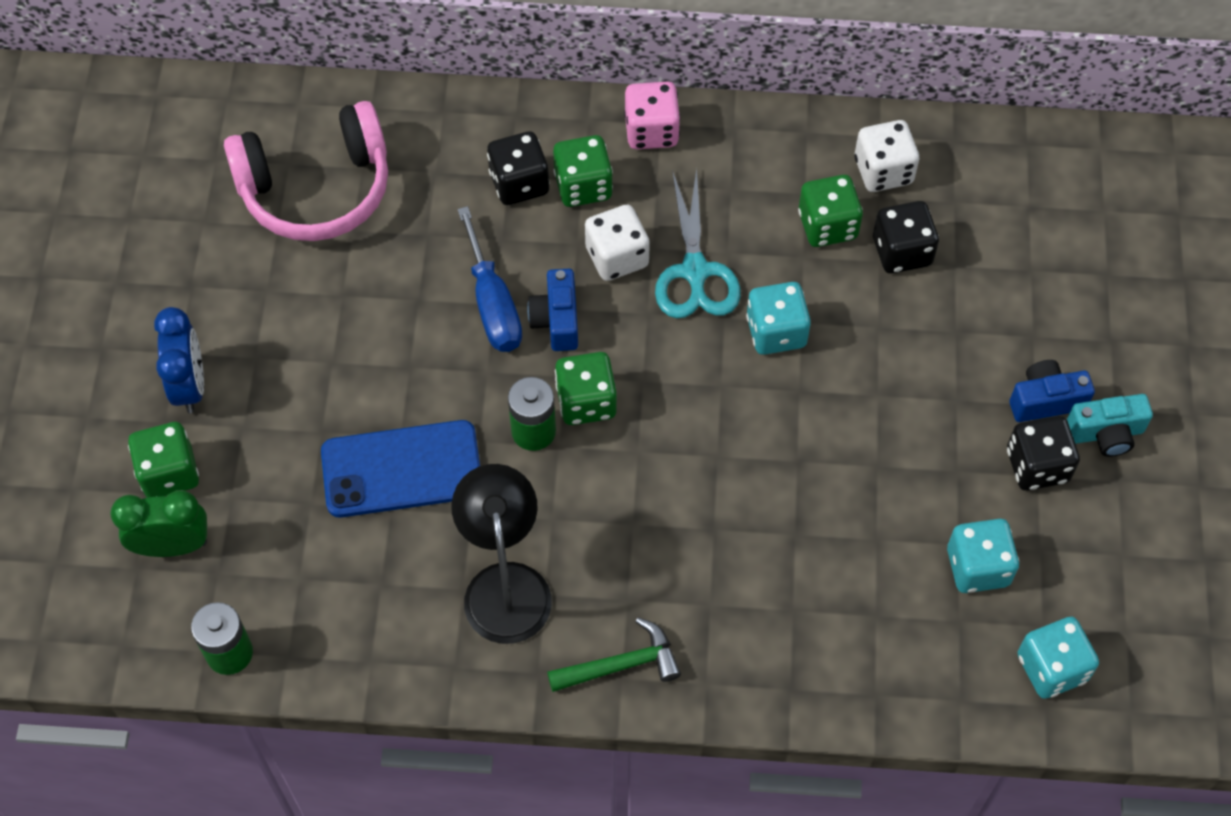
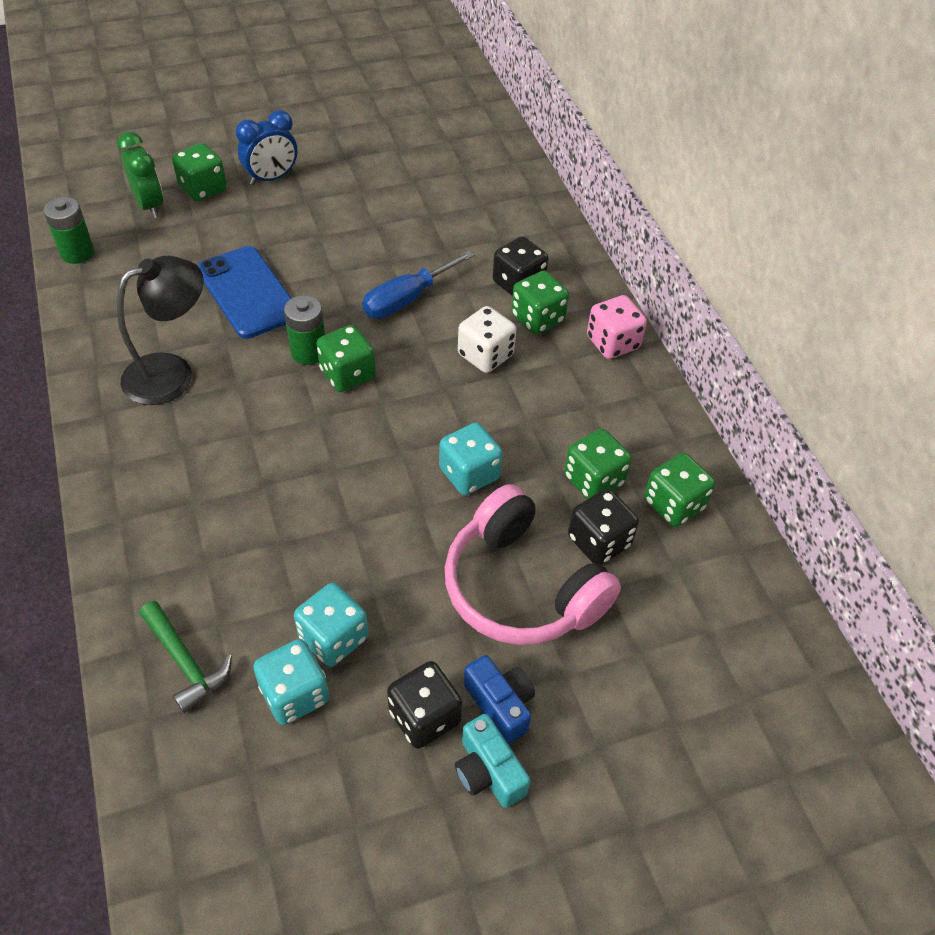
camera: 65 degrees right, 10 degrees down
pink headphones [224,101,388,241] -> pink headphones moved to [445,484,621,645]
blue camera [527,269,578,351] -> none
green hammer [547,617,681,692] -> green hammer moved to [140,601,232,713]
turquoise scissors [655,168,741,318] -> none
white dice [855,120,919,192] -> green dice [644,453,715,527]
turquoise dice [1017,617,1099,699] -> turquoise dice moved to [294,583,368,667]

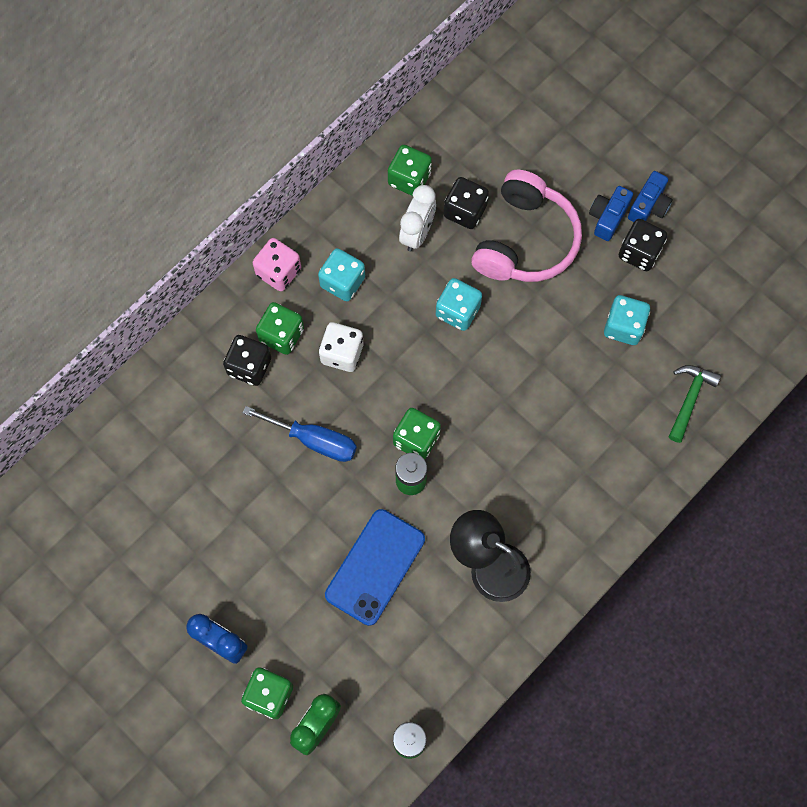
camera: 115 degrees left, 20 degrees up
turquoise dice [253,639,329,725] -> turquoise dice moved to [318,248,365,301]
turquoise camera [455,714,531,808] -> blue camera [628,171,673,222]
green dice [564,429,632,499] -> white clock [399,185,436,252]

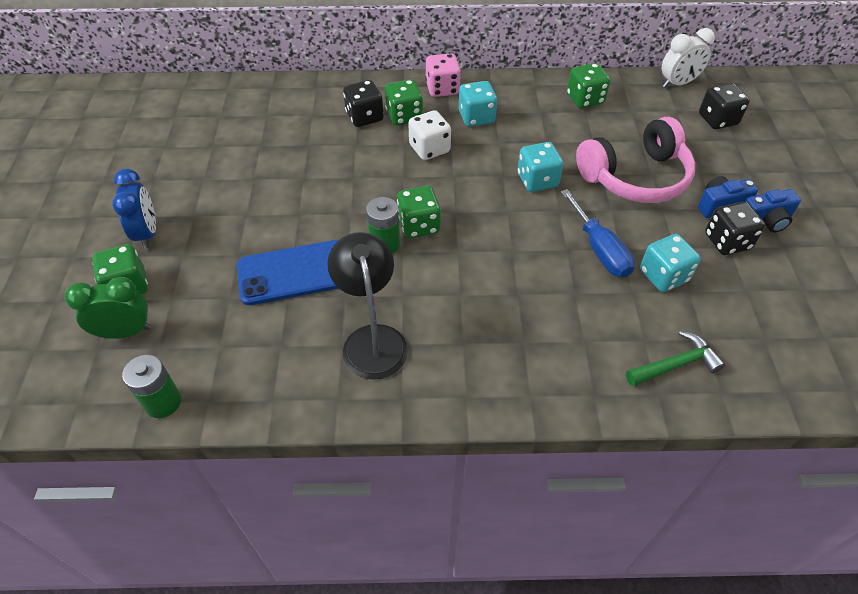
camera: 45 degrees right, 20 degrees down
blue screwdriver [243,406,357,462] -> blue screwdriver moved to [561,189,635,277]
white clock [399,185,436,252] -> white clock moved to [662,28,715,88]
black dice [444,177,489,229] -> black dice moved to [699,83,750,129]

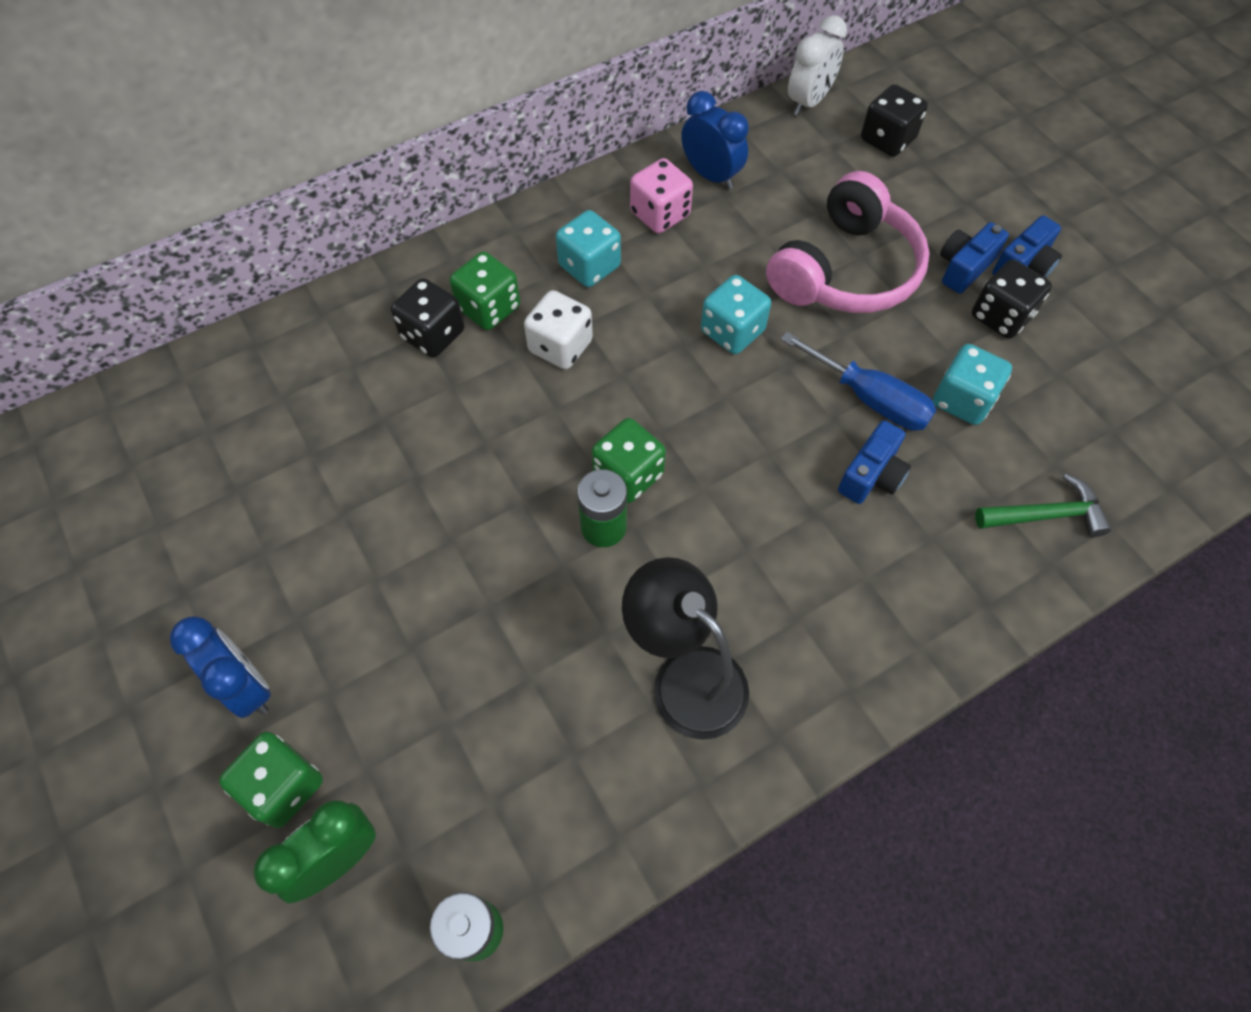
camera: 30 degrees left, 10 degrees up
blue phone [237,240,338,305] -> none
pink dice [425,53,461,97] -> pink dice moved to [630,158,693,233]
green dice [567,63,610,108] -> blue clock [681,91,749,190]
green hammer [626,331,725,386] -> green hammer turned 45 degrees clockwise [975,474,1112,537]
none -> blue camera [838,420,911,504]

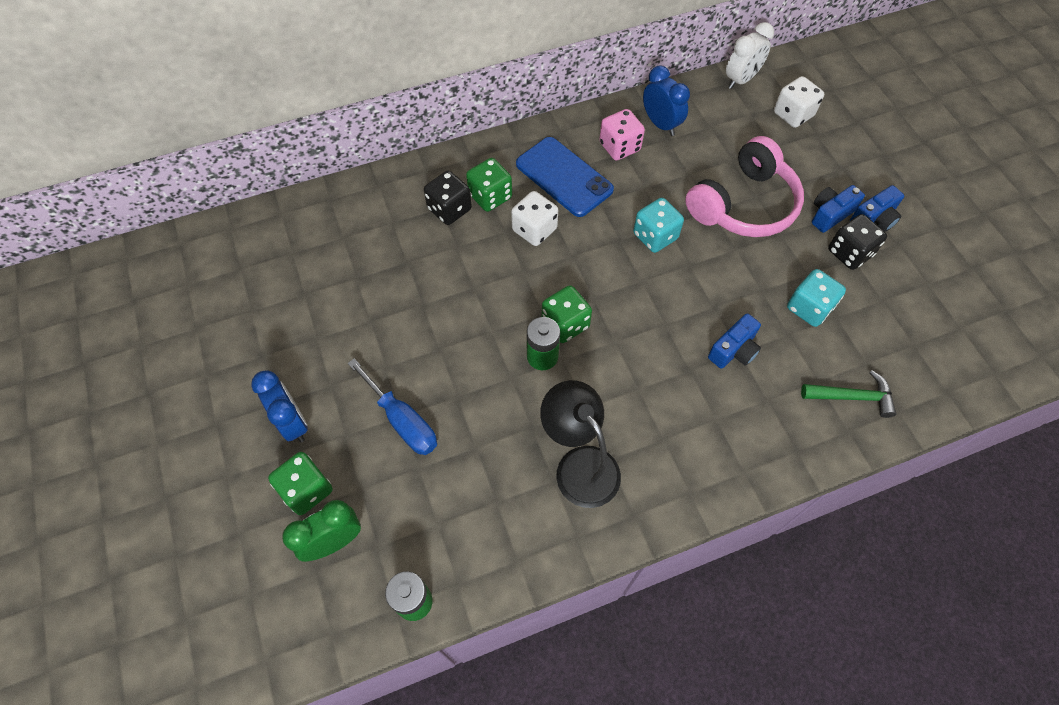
camera: 10 degrees right, 0 degrees up
turquoise dice [556,210,621,287] -> blue phone [516,137,614,217]
blue screwdriver [781,332,936,431] -> blue screwdriver moved to [347,358,437,455]
black dice [861,84,928,157] -> white dice [774,76,824,128]

